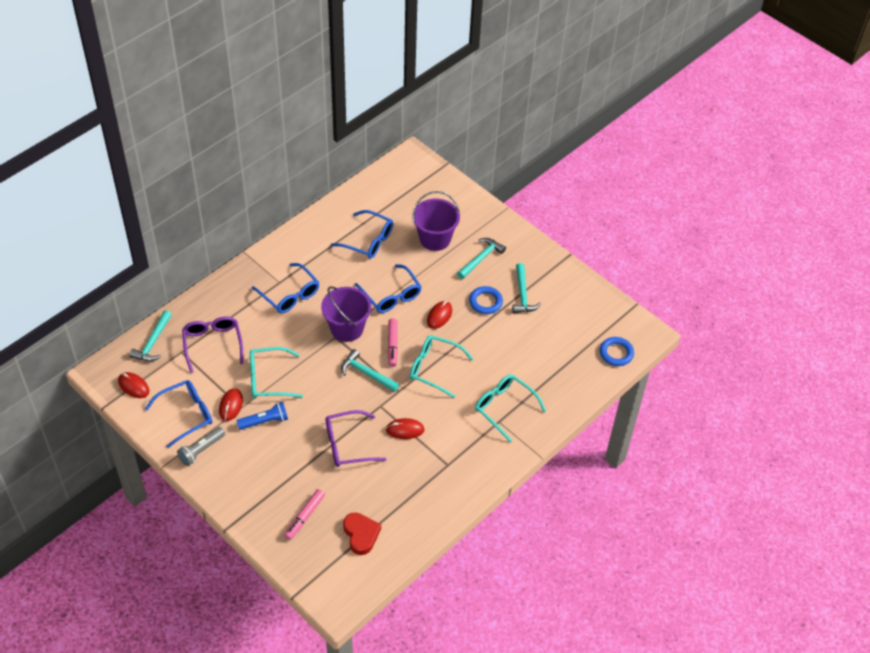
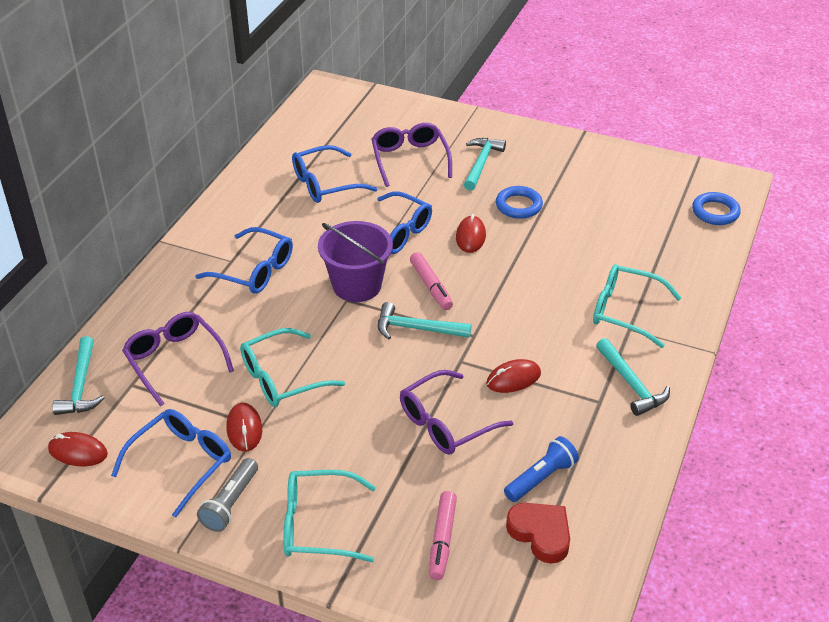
camera: 20 degrees left, 10 degrees down
blue flashlight [237,402,288,430] -> blue flashlight moved to [504,436,579,502]
blue glasses [331,210,393,259] -> blue glasses turned 150 degrees clockwise [292,145,377,203]
turquoise glasses [410,335,473,398] -> turquoise glasses moved to [283,470,376,562]
purple bucket [412,191,460,251] -> purple glasses [371,123,452,187]
turquoise hammer [512,263,541,313] -> turquoise hammer moved to [596,338,670,416]

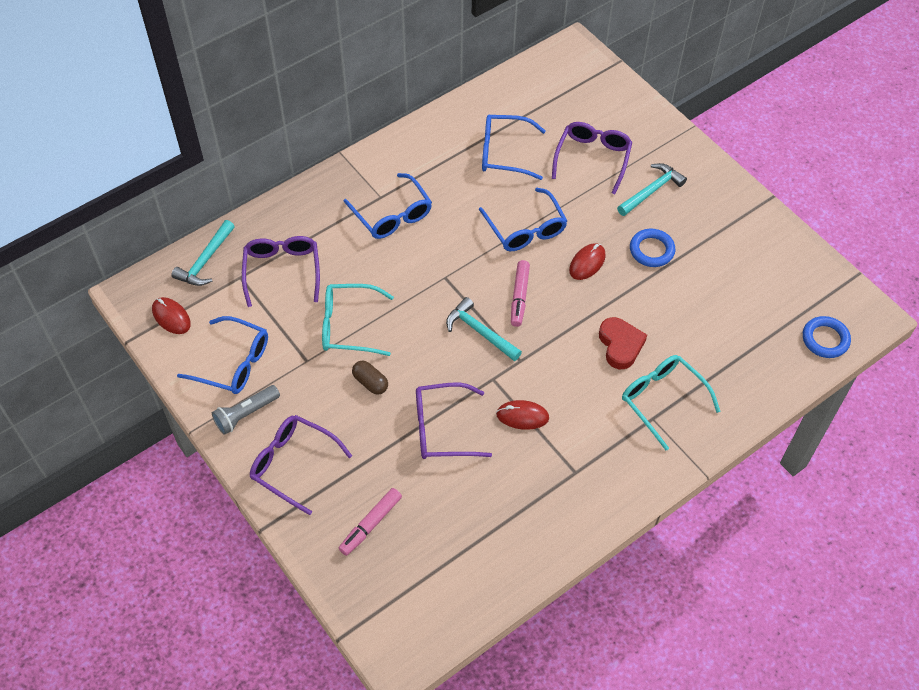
camera: 30 degrees right, 15 degrees up
blue glasses [111,409,231,518] -> blue glasses turned 45 degrees clockwise [177,316,268,394]
red mouse [227,403,262,452] -> none
turquoise glasses [283,470,376,562] -> purple glasses [250,415,352,515]
purple bucket [318,221,393,302] -> none
blue flashlight [504,436,579,502] -> none
red heart [506,503,570,564] -> red heart moved to [599,317,647,369]
turquoise hammer [596,338,670,416] -> none
none -> brown capsule [352,361,388,395]

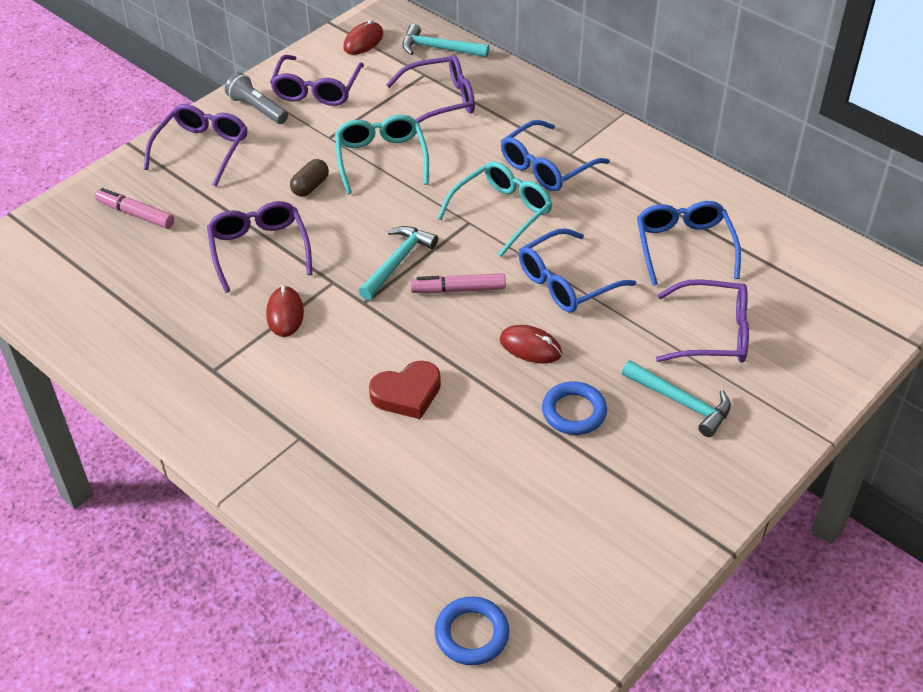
camera: 80 degrees right, 10 degrees down
blue glasses [177,316,268,394] -> purple glasses [270,55,364,106]
turquoise glasses [622,355,721,450] -> turquoise glasses moved to [437,161,552,257]

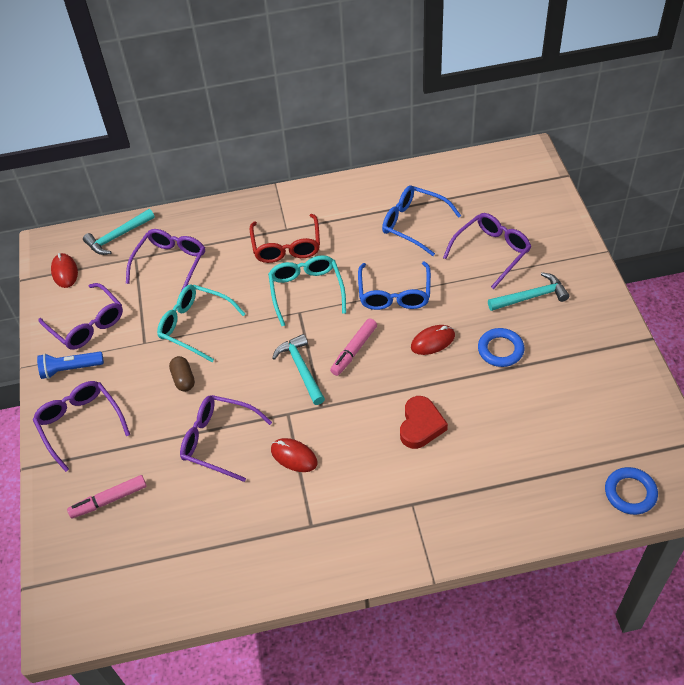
camera: 50 degrees left, 5 degrees up
grey flashlight [225,72,288,124] -> blue flashlight [37,352,104,379]
blue glasses [501,120,610,191] -> red glasses [250,214,320,263]

